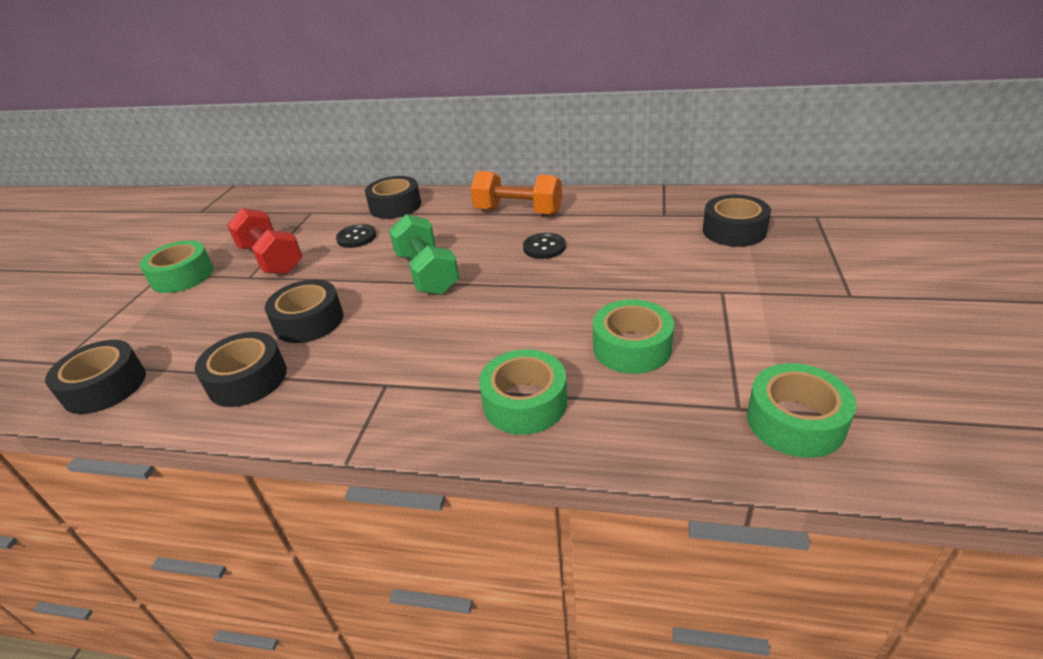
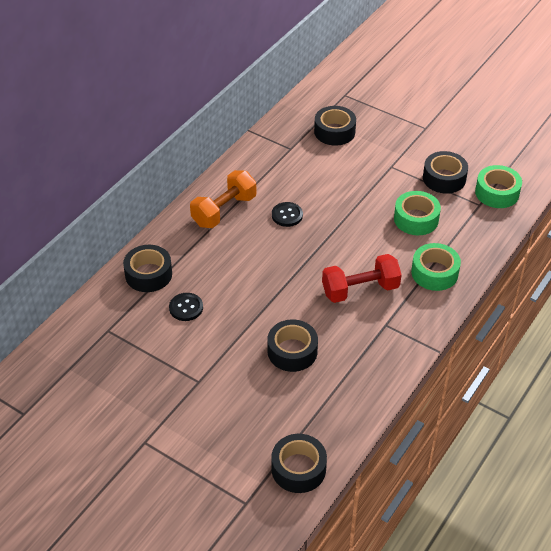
camera: 70 degrees left, 10 degrees up
green tape [139,240,214,293] -> none
black tape [195,332,287,407] -> black tape moved to [423,151,468,194]
red dumbbell [227,208,303,275] -> red dumbbell moved to [322,254,402,303]
green dumbbell [389,214,459,295] -> none

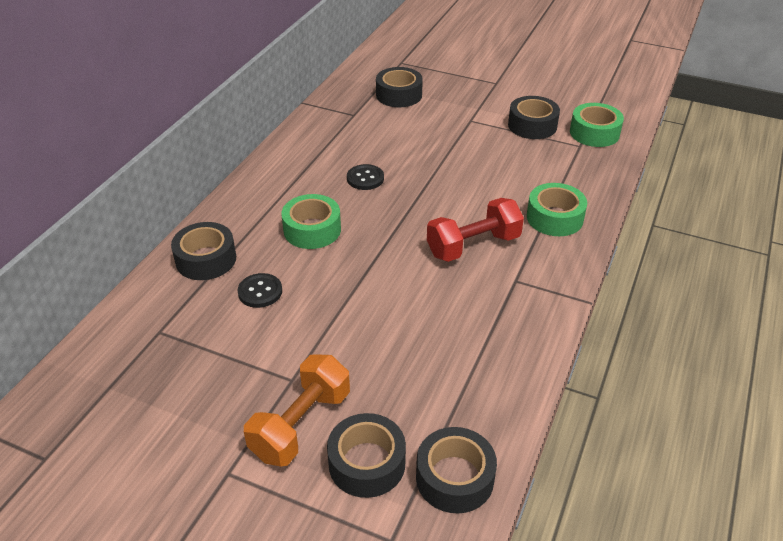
camera: 10 degrees left, 5 degrees down
orange dumbbell [190,170,256,228] -> orange dumbbell moved to [244,354,350,467]
black tape [267,319,318,372] -> black tape moved to [327,413,406,498]
green tape [394,191,441,235] -> green tape moved to [281,194,341,249]

